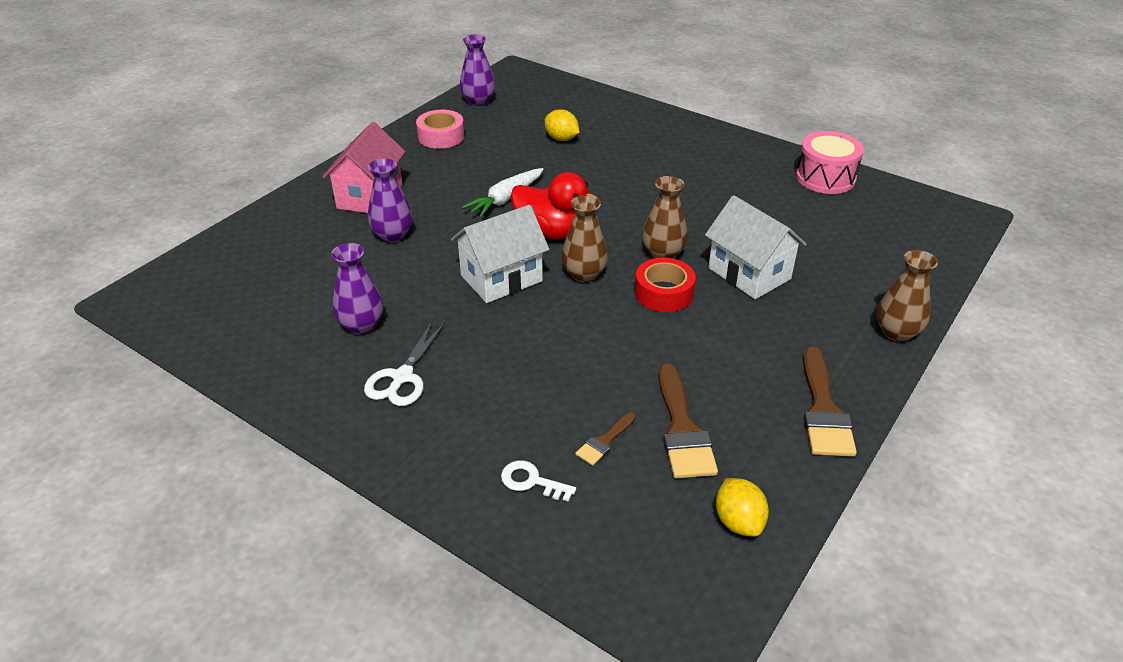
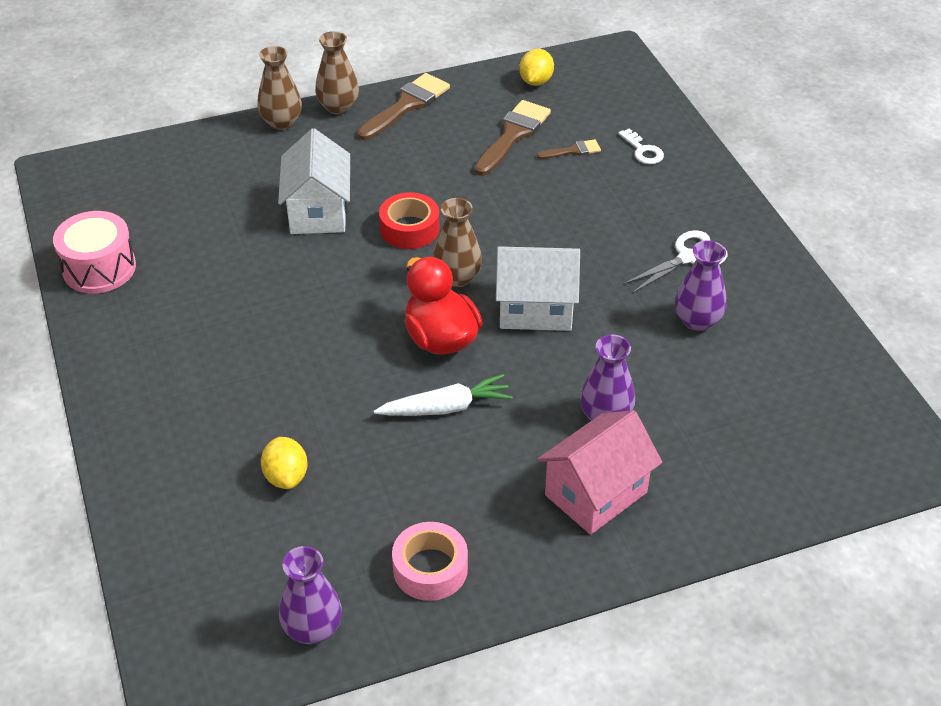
camera: 145 degrees left, 5 degrees up
brown vase [642,176,688,259] -> brown vase moved to [315,31,359,114]

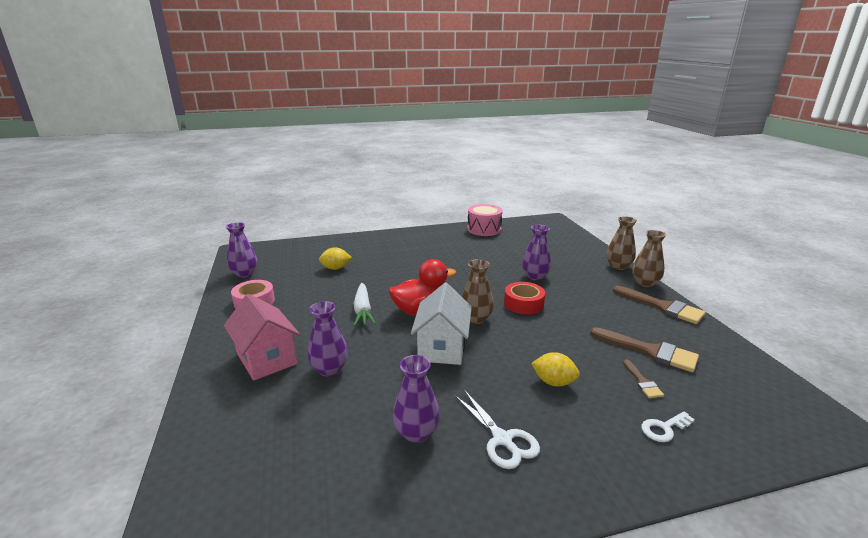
camera: 95 degrees right, 20 degrees down
white house [278,128,350,234] -> purple vase [522,225,551,280]
yellow lemon [519,49,554,86] -> yellow lemon moved to [531,352,580,387]

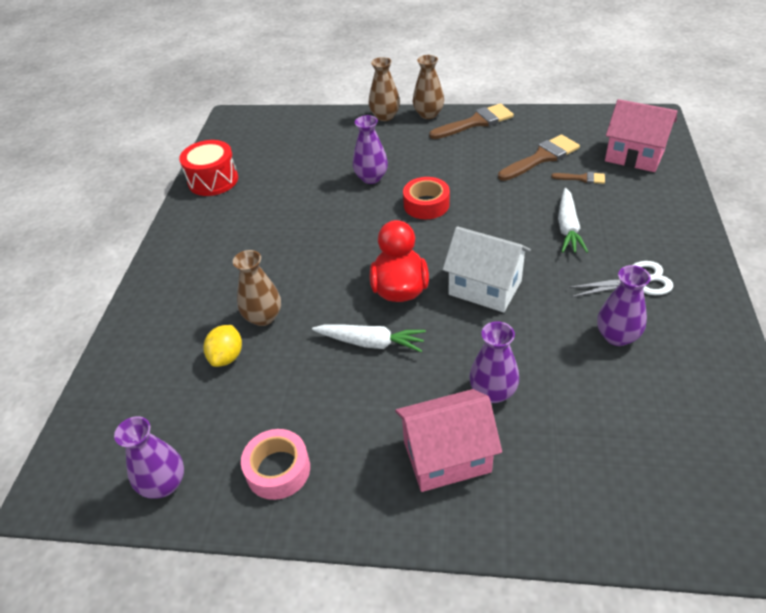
camera: 65 degrees left, 20 degrees up
brown vase [462,259,494,324] -> brown vase moved to [233,250,281,326]
pink drum [467,204,503,236] -> red drum [179,140,238,196]
yellow lemon [531,352,580,387] -> white carrot [558,188,588,253]
white key [641,411,695,442] -> none
none -> pink house [605,99,677,172]

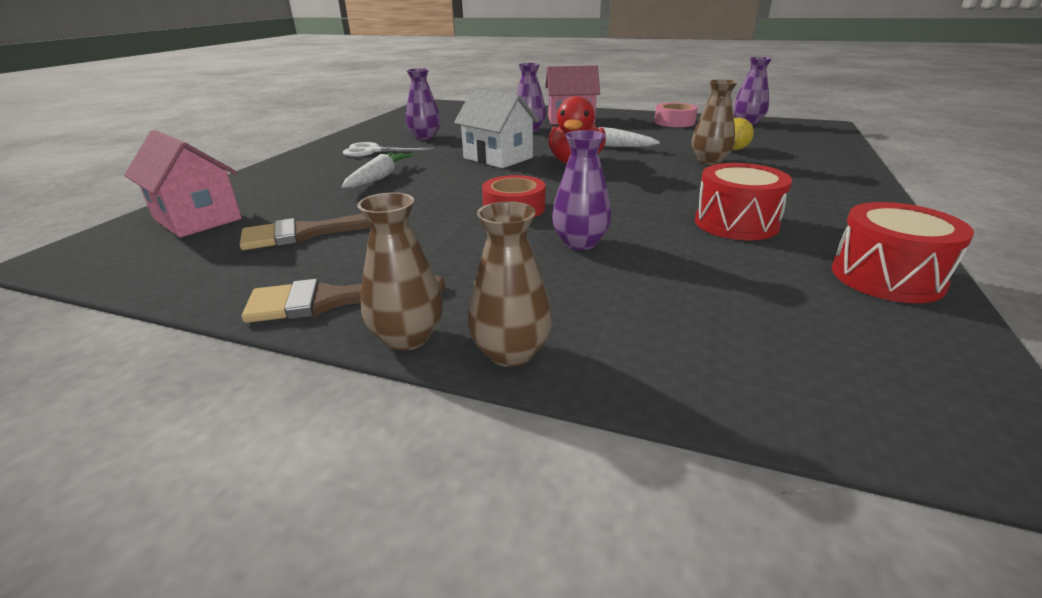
camera: 170 degrees left, 15 degrees down
brown brush [551,172,605,184] -> none
none -> red drum [695,163,792,240]

